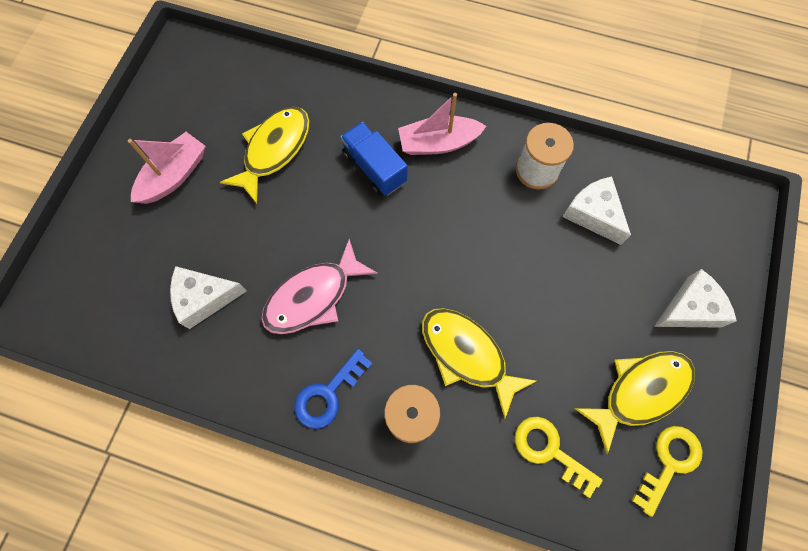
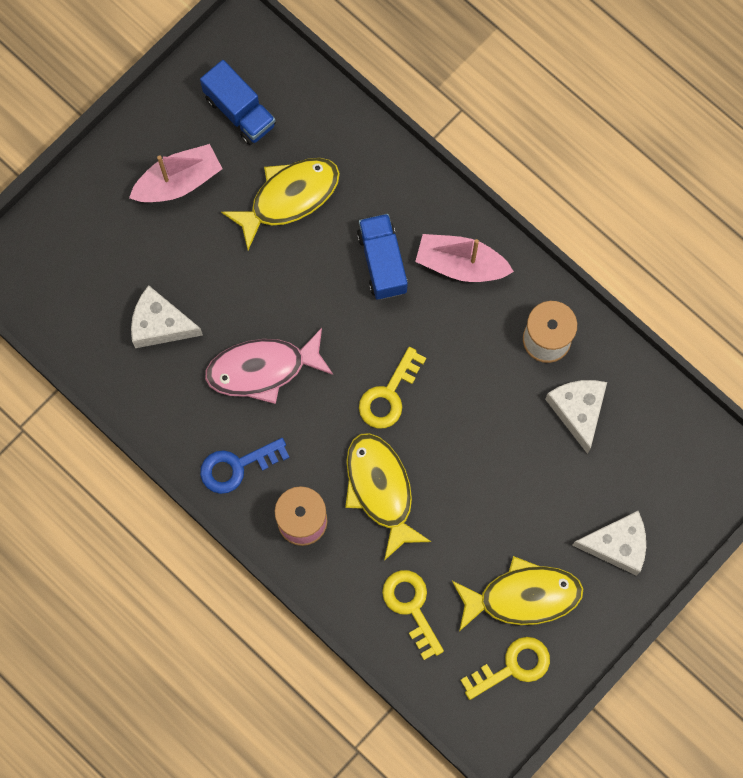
camera: 25 degrees right, 5 degrees up
none -> blue truck [200,60,276,145]
none -> yellow key [359,347,426,429]

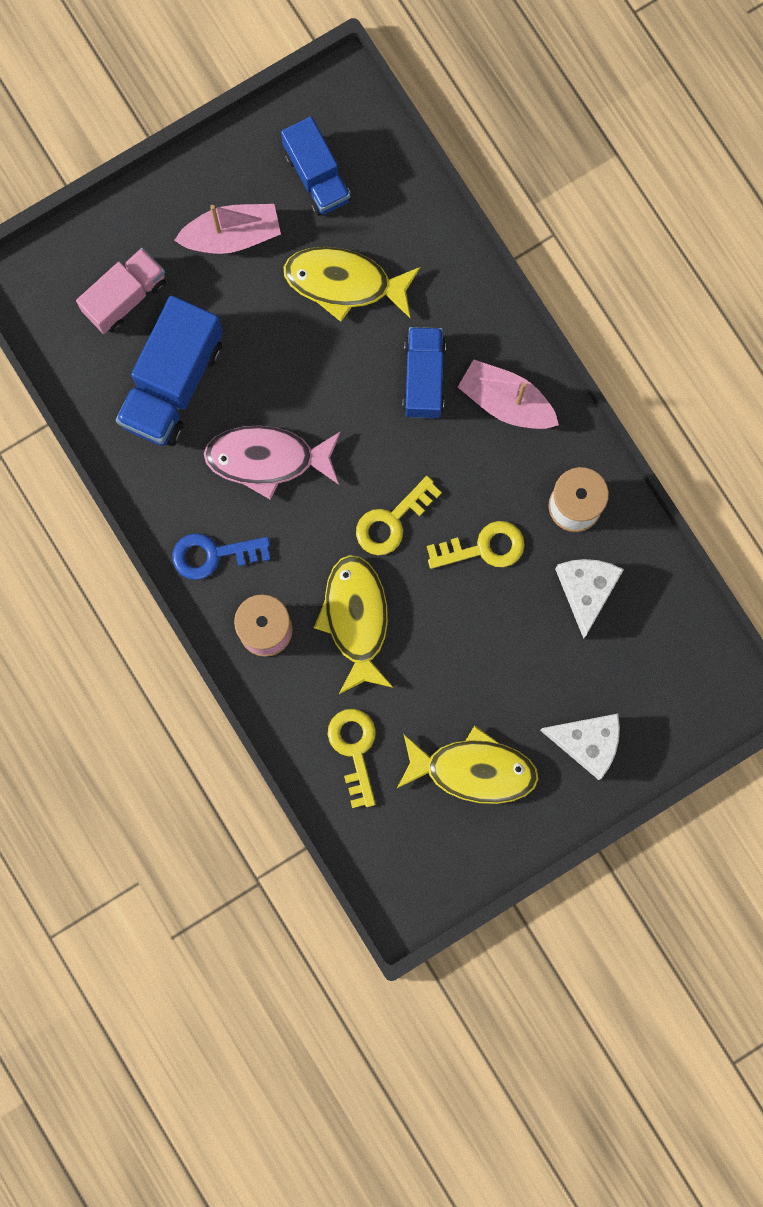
camera: 15 degrees right, 5 degrees up
white cheese [131,285,203,348] -> blue truck [116,295,223,446]
yellow fish [221,158,340,250] -> yellow fish turned 150 degrees counterclockwise [283,247,420,322]
yellow key [461,637,550,700] -> yellow key moved to [427,521,525,569]
none -> pink truck [76,248,166,334]

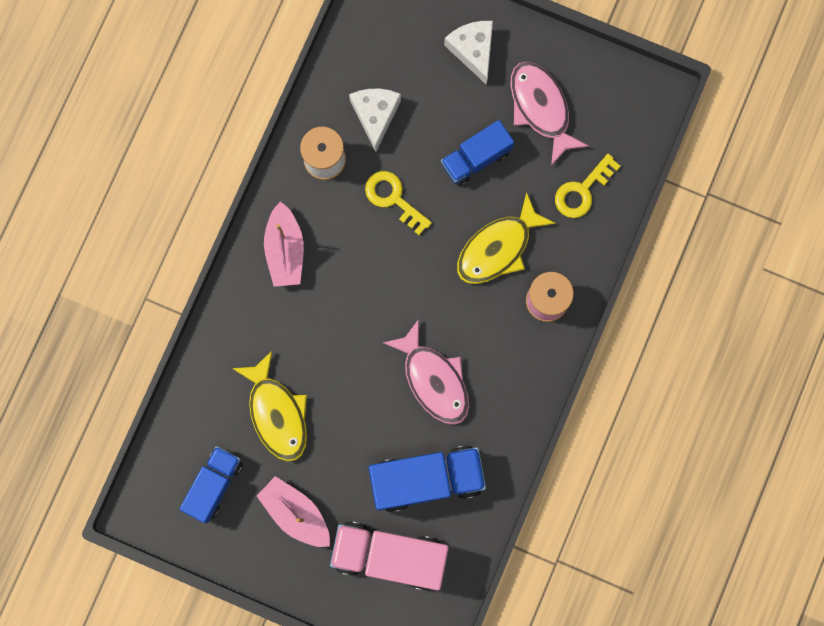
camera: 125 degrees left, 0 degrees up
pink truck [76,248,166,334] -> pink truck [330,521,449,591], size x1.53
blue key [172,533,270,580] -> none
yellow key [356,476,442,555] -> none
yellow fish [397,726,538,804] -> pink fish [511,61,589,166]
blue truck [402,327,446,418] -> blue truck moved to [441,120,514,186]
white cheese [555,559,624,639] -> white cheese turned 120 degrees clockwise [349,89,401,152]

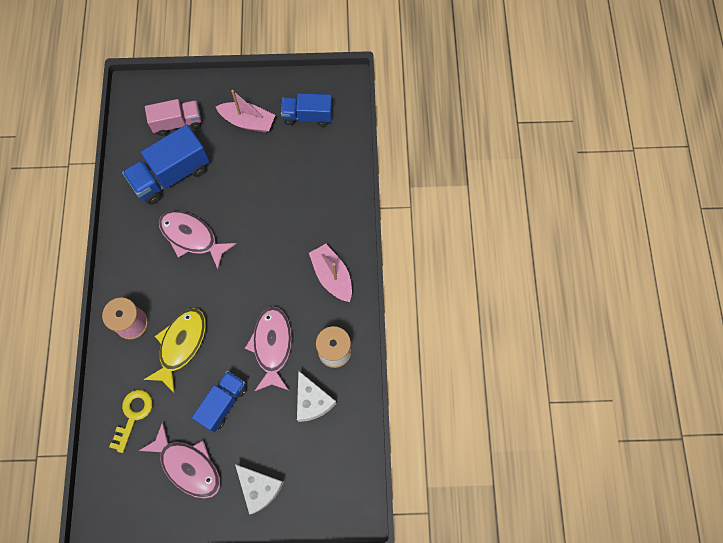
camera: 155 degrees right, 10 degrees down
blue truck [179,446,243,523] -> blue truck turned 90 degrees clockwise [281,93,332,127]
yellow fish [232,351,307,461] -> none
pink truck [330,521,449,591] -> pink truck [145,99,201,136], size x0.65
yellow key [365,171,432,235] -> pink fish [245,306,292,391]

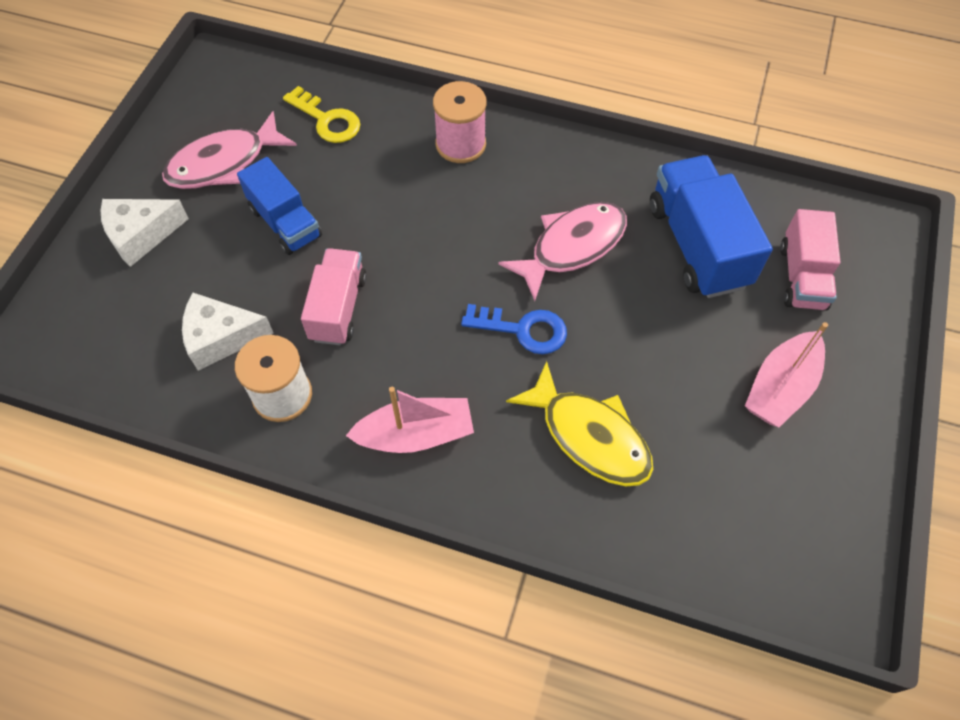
camera: 110 degrees right, 10 degrees down
yellow fish [144,308,206,393] -> yellow fish moved to [506,361,653,486]
pink fish [245,306,292,391] -> pink truck [301,248,367,345]
blue truck [281,93,332,127] -> none
none -> blue key [461,304,567,354]

